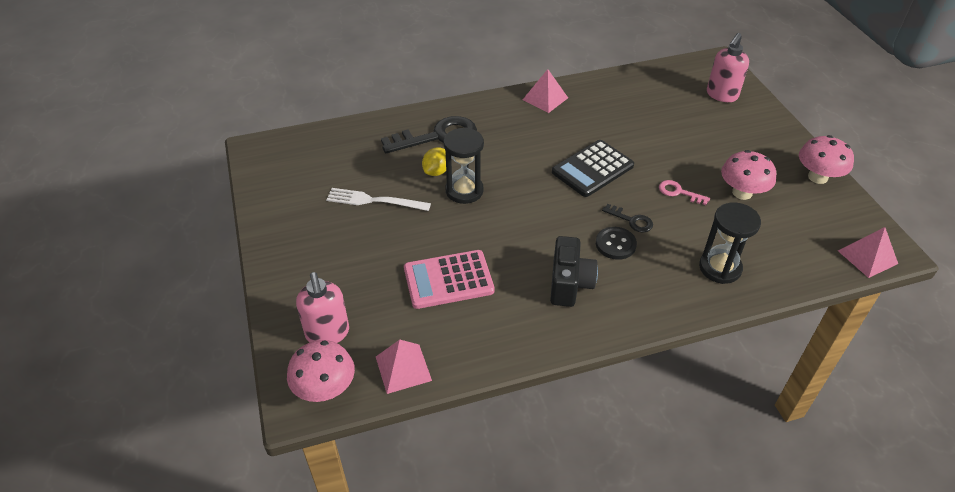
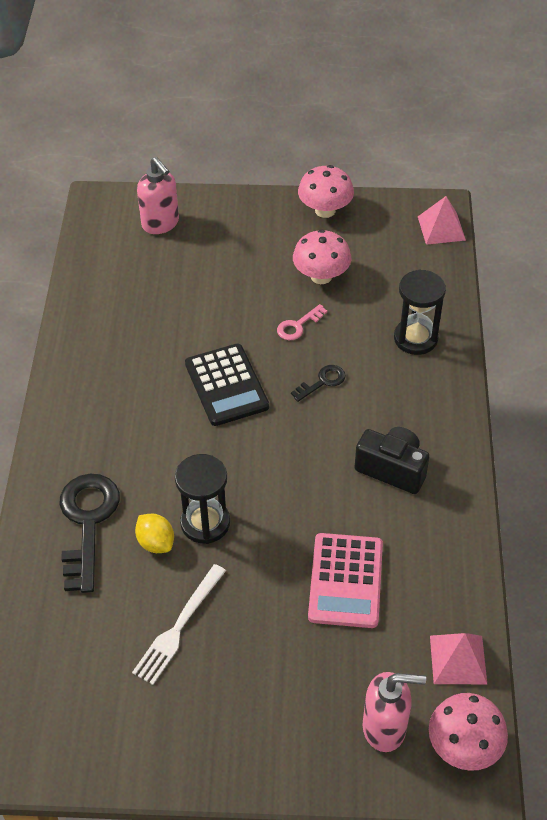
camera: 70 degrees left, 5 degrees up
pink pyramid [523,69,568,113] -> none
black button [596,227,637,260] -> none

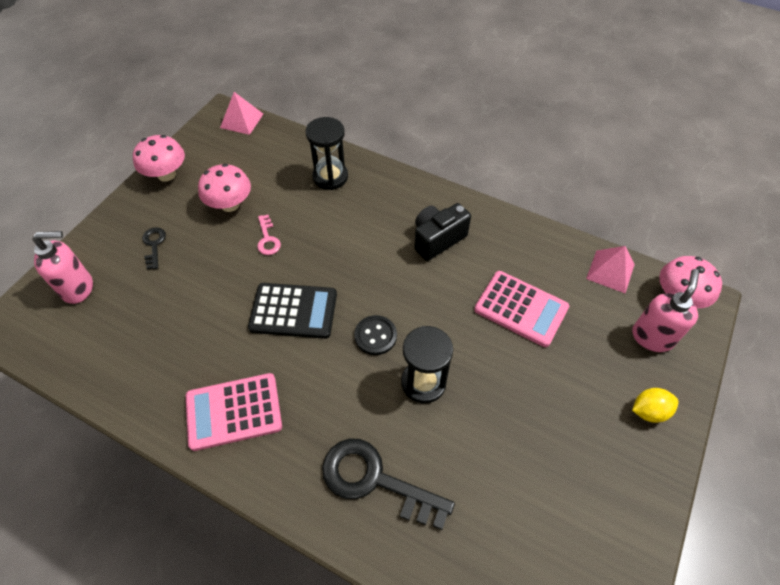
camera: 65 degrees left, 5 degrees up
white fork [132,564,226,685] -> none
yellow lemon [135,514,174,553] -> yellow lemon moved to [632,388,679,423]
black key [291,365,346,402] -> black key moved to [142,227,166,270]
none -> pink calculator [186,373,282,451]
none -> black button [354,315,397,355]

